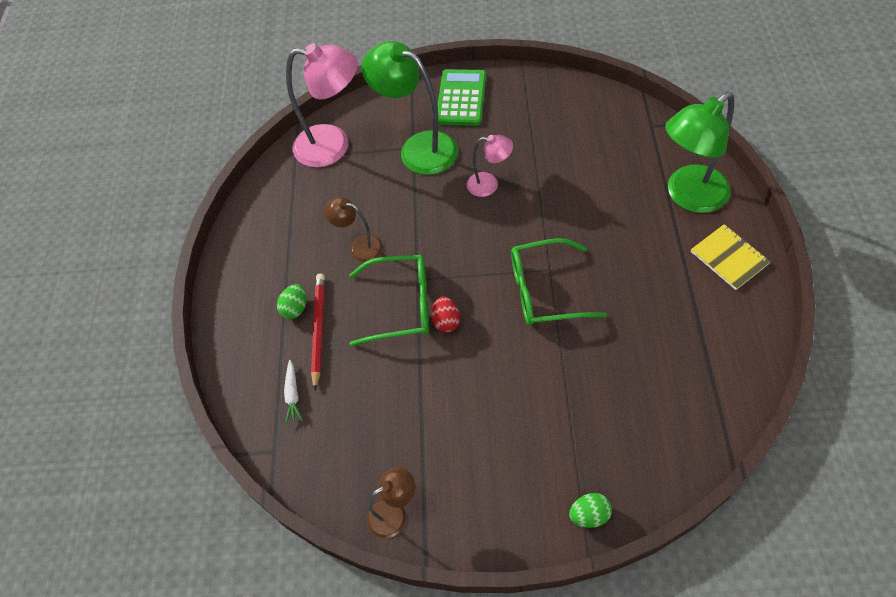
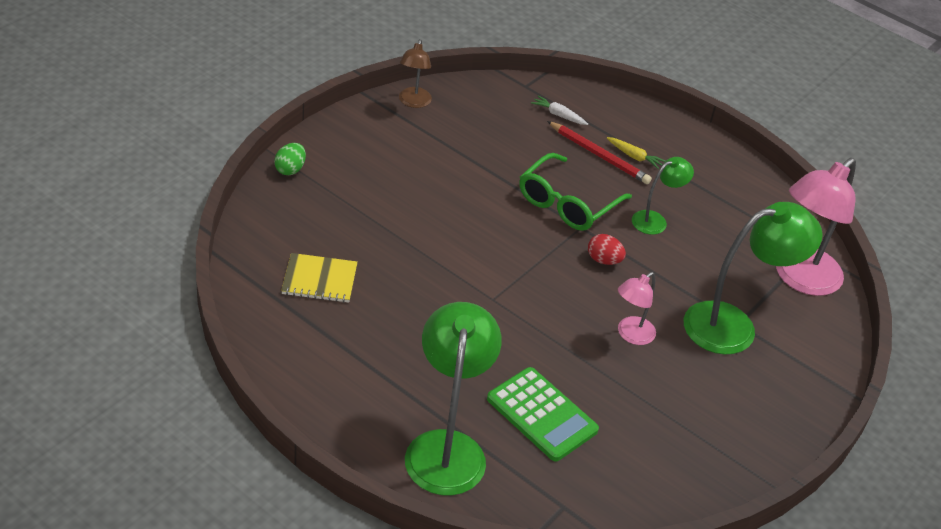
camera: 120 degrees right, 15 degrees down
green egg [277,284,306,319] -> yellow carrot [607,137,665,169]
brown lamp [324,197,383,262] -> green lamp [632,157,694,235]
red egg [431,296,460,333] -> red egg moved to [588,234,626,265]
green calculator [437,69,486,126] -> green calculator moved to [487,367,599,461]
green glasses [511,238,607,326] -> none
yellow notebook [691,224,770,290] -> yellow notebook moved to [281,253,358,303]

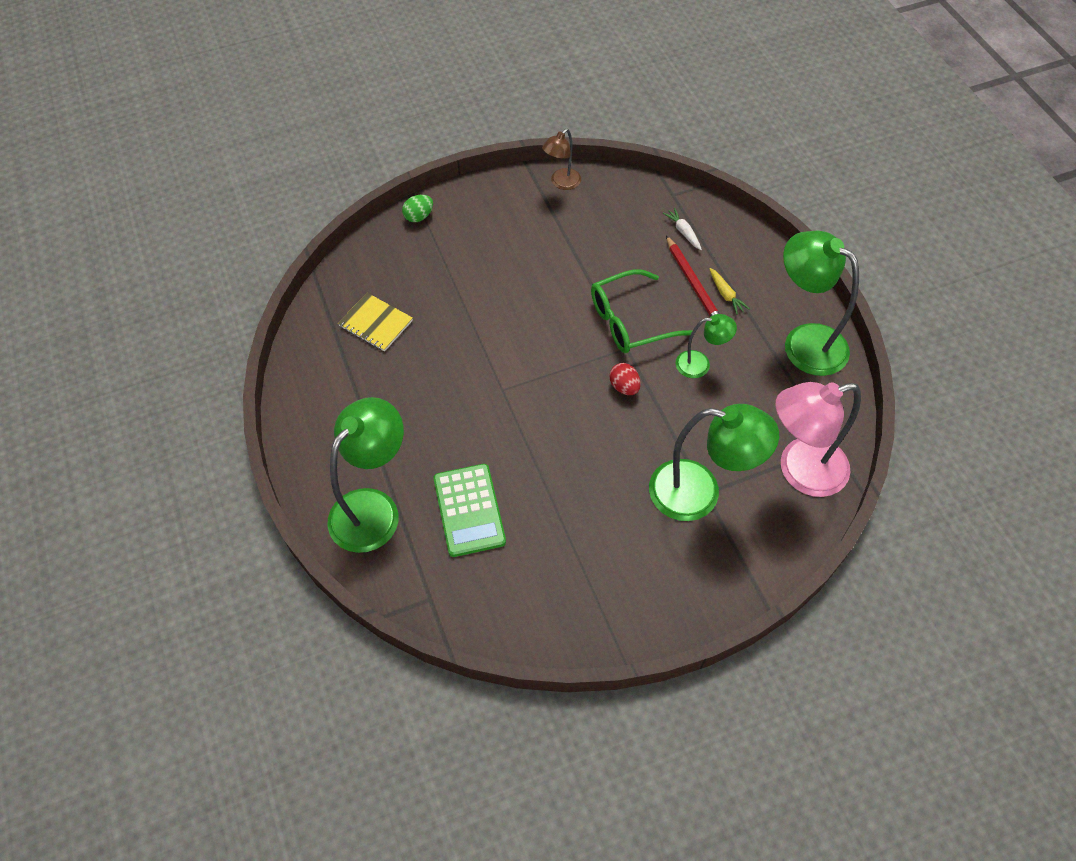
camera: 35 degrees right, 15 degrees up
pink lamp [618,272,656,345] -> none
none -> green lamp [783,231,859,376]

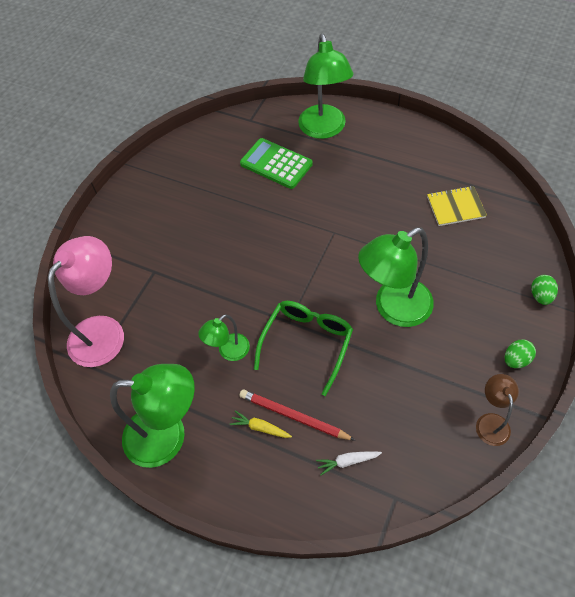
camera: 140 degrees right, 0 degrees up
red egg [610,363,641,395] -> none
green lamp [649,404,779,521] -> green lamp moved to [358,227,434,327]
white carrot [663,208,702,250] -> white carrot turned 150 degrees clockwise [316,451,382,476]
none -> green egg [505,339,536,368]

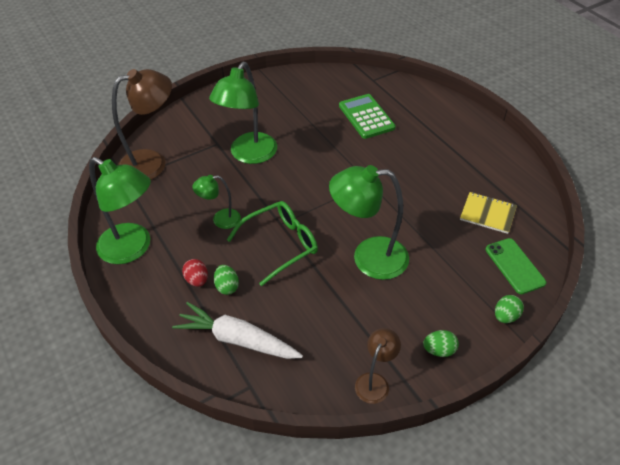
camera: 30 degrees right, 10 degrees down
pink lamp [48,236,124,367] -> brown lamp [112,69,172,180]
yellow carrot [230,411,292,438] -> red egg [182,259,208,287]
red pencil [239,389,356,441] -> green egg [214,265,239,295]
green lamp [298,34,353,139] -> green lamp moved to [209,62,277,164]
white carrot [316,451,382,476] -> white carrot [172,302,303,359], size x2.19
none -> green phone [485,238,546,294]

